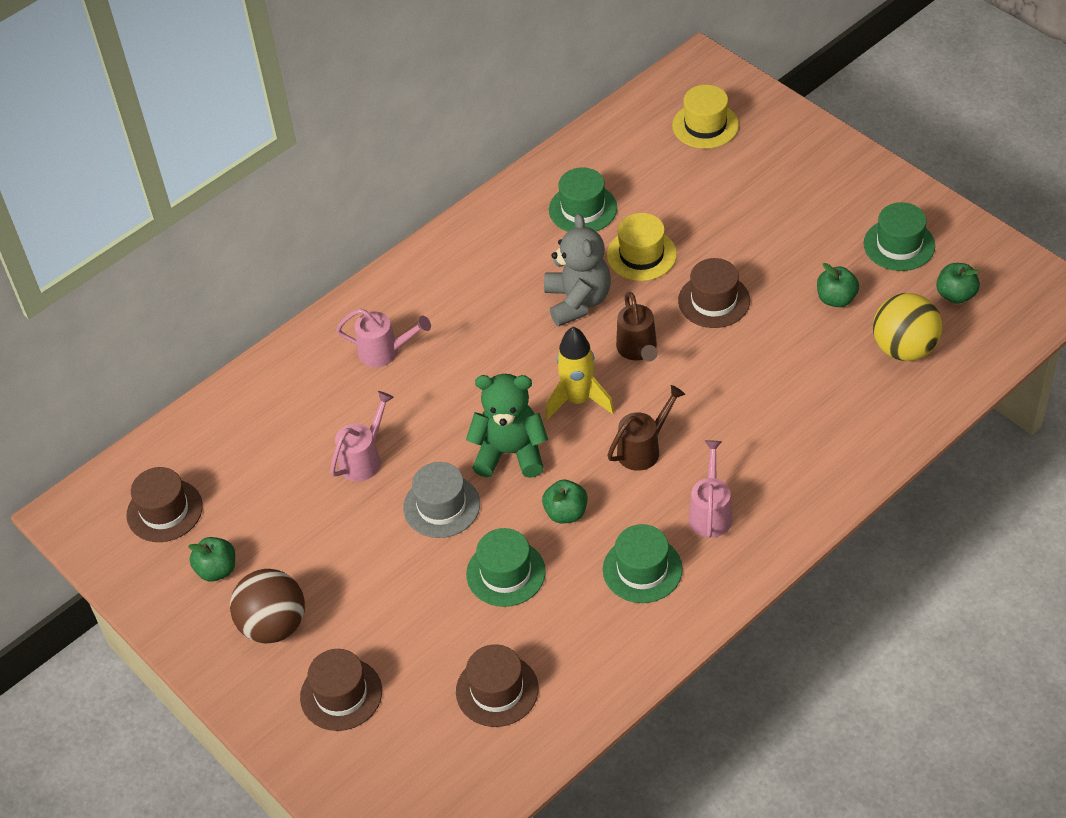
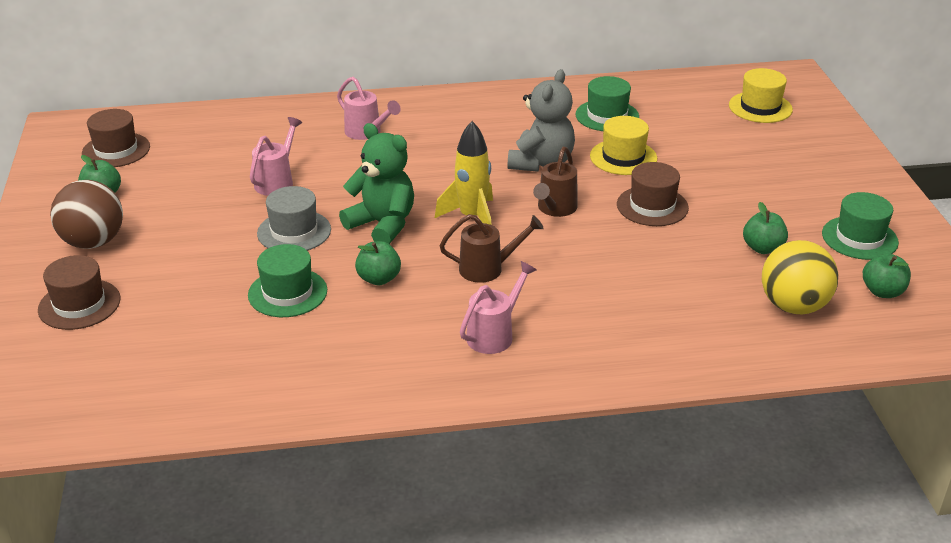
camera: 30 degrees right, 15 degrees down
pink watering can [330,391,394,481] -> pink watering can turned 45 degrees counterclockwise [250,117,302,196]
brown hat [456,644,539,727] -> none
green hat [603,524,683,603] -> none

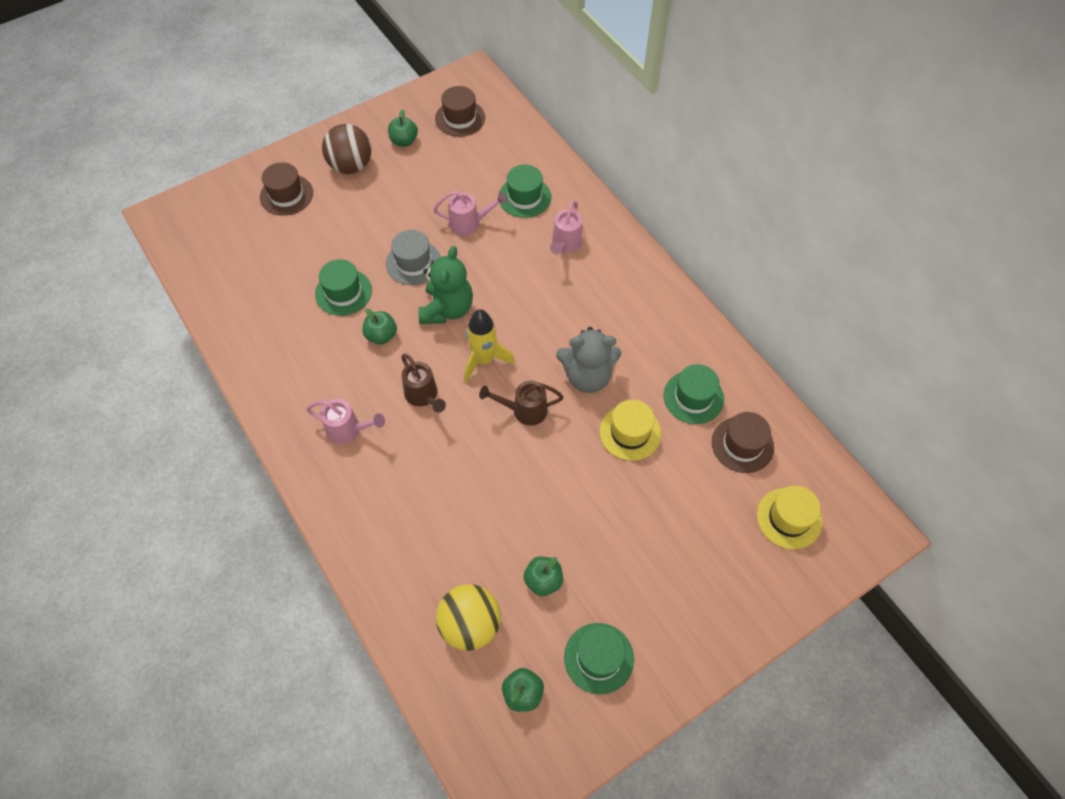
camera: 65 degrees right, 25 degrees up
brown hat [617,162,689,226] -> brown hat moved to [712,412,774,473]
none -> green hat [499,165,551,218]

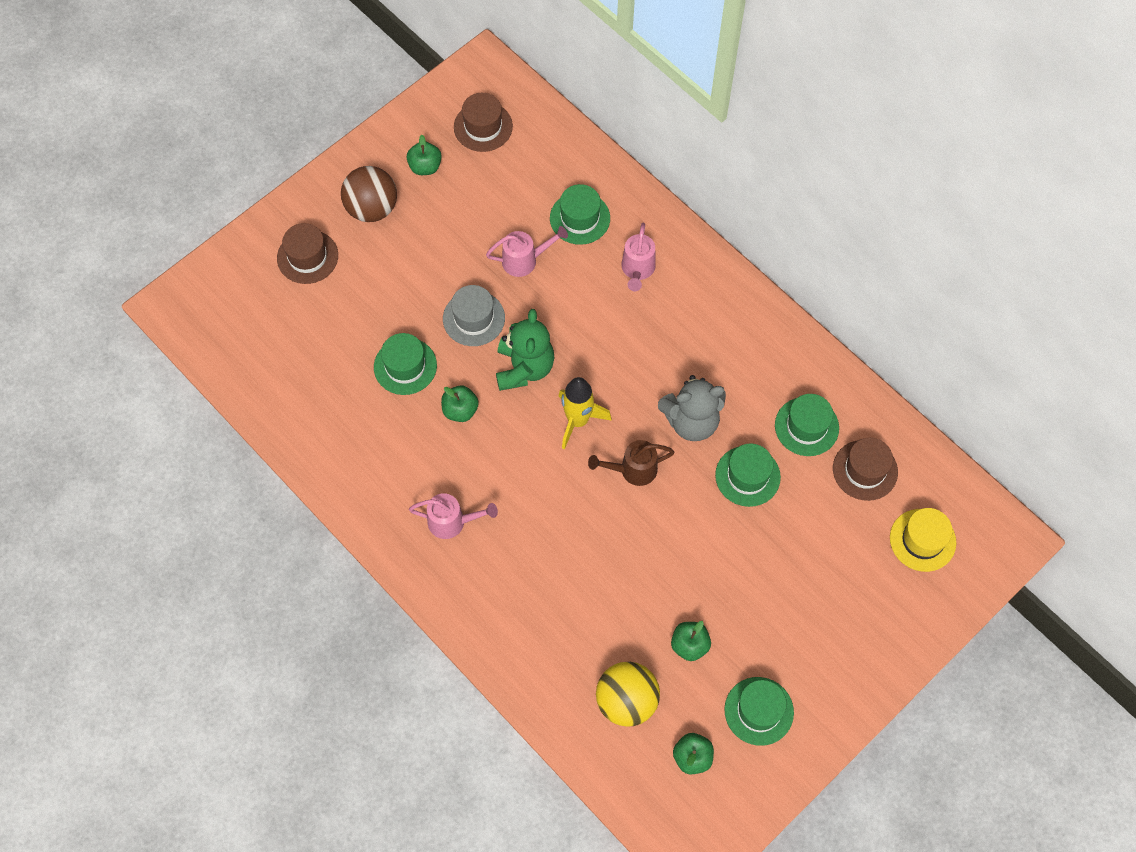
camera: 10 degrees left, 5 degrees up
brown watering can [401,354,446,413] -> none
yellow hat [599,400,661,461] -> green hat [715,443,781,507]

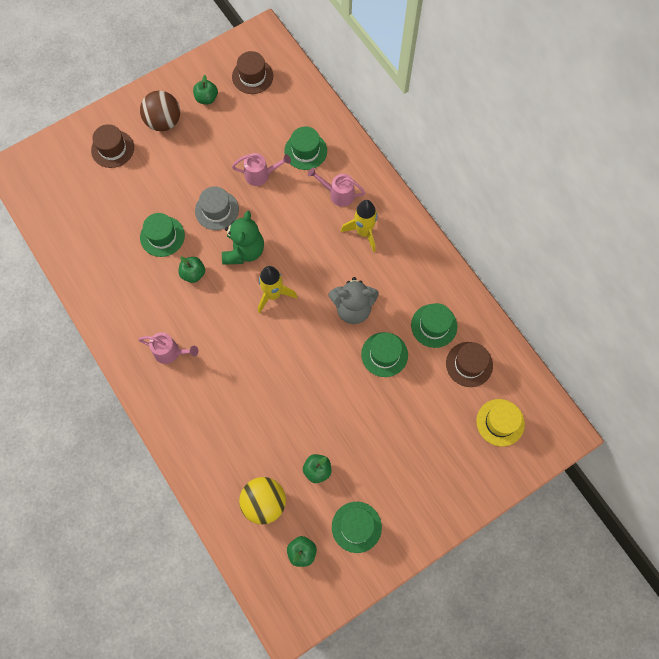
camera: 10 degrees right, 5 degrees up
brown watering can [588,440,674,486] -> none
pink watering can [622,223,656,291] -> pink watering can turned 90 degrees clockwise [308,168,365,207]
none -> yellow rocket [341,200,377,252]

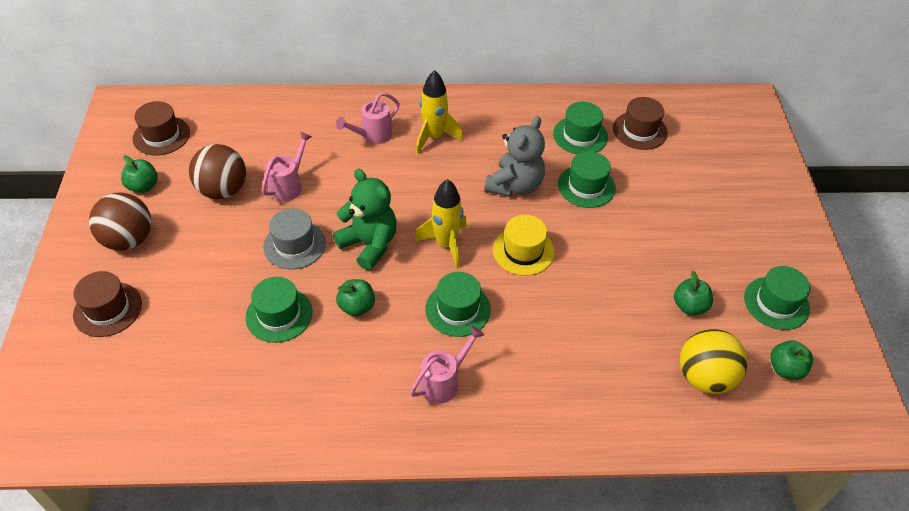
camera: 60 degrees left, 20 degrees down
green hat [284,126,327,170] -> green hat moved to [425,272,491,337]
yellow hat [476,399,525,446] -> yellow hat moved to [493,215,555,276]
none -> brown ball [189,144,246,199]

